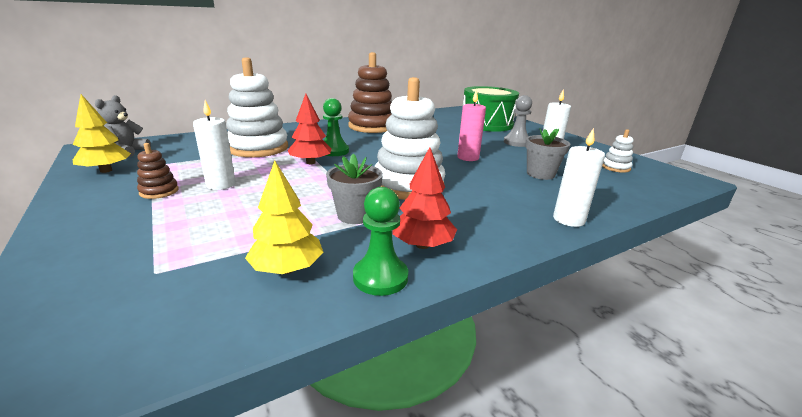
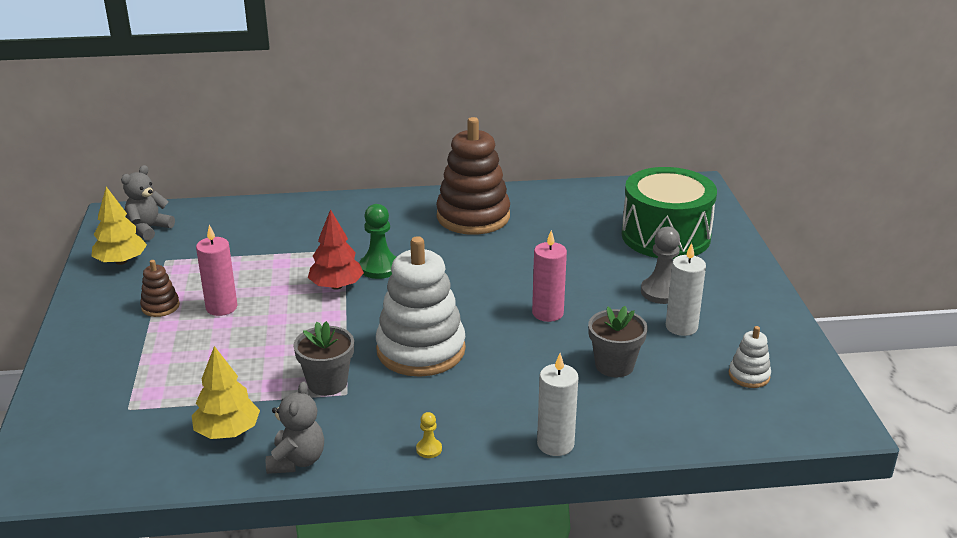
camera: 25 degrees right, 5 degrees up
white candle [193,100,236,190] -> pink candle [196,225,237,316]
white stacking toy [226,57,288,157] -> none
green pawn [353,187,408,296] -> grey teddy bear [266,381,324,474]
red tree [392,147,457,249] -> none
none -> yellow pawn [416,412,442,458]

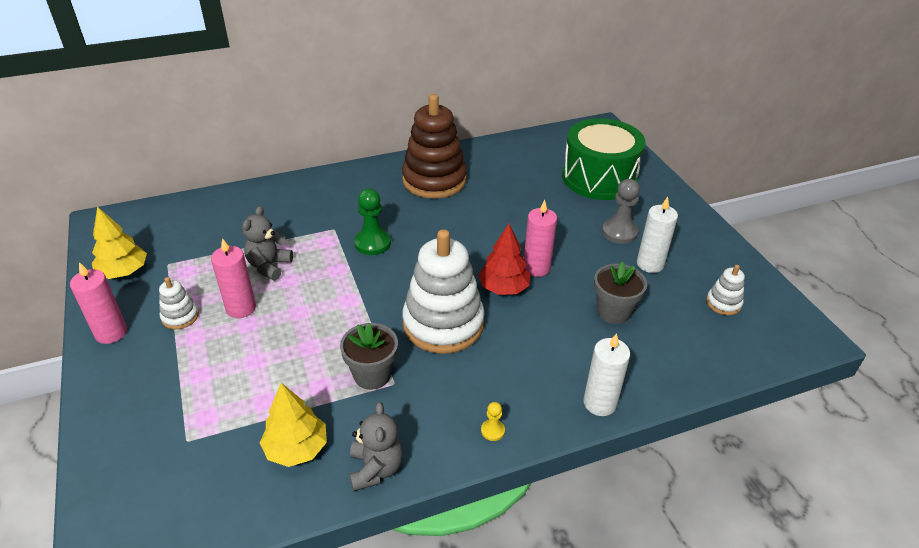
camera: 15 degrees left, 10 degrees up
grey teddy bear [121,165,175,240] -> grey teddy bear moved to [242,206,293,280]
brown stacking toy [140,260,180,317] -> white stacking toy [159,277,199,329]
red tree [308,209,364,290] -> red tree moved to [478,224,530,295]
none -> pink candle [70,262,127,344]

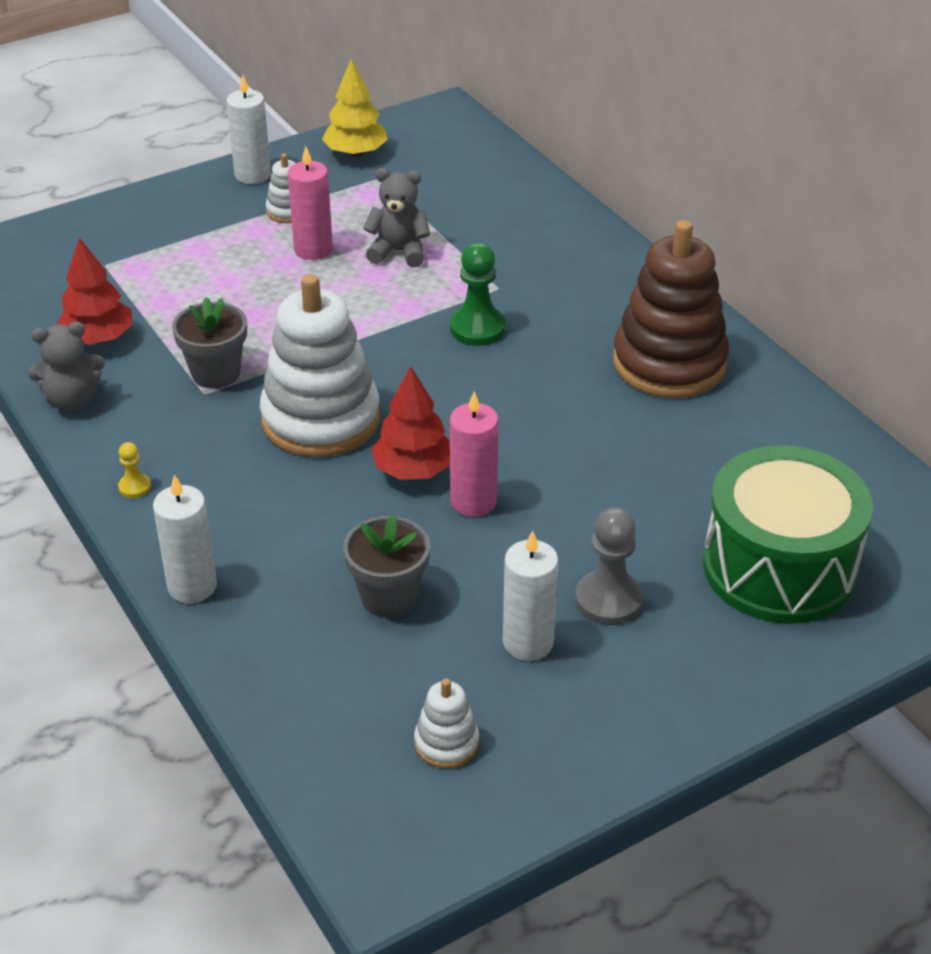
camera: 80 degrees right, 0 degrees up
pink candle [70,262,127,344] -> white candle [226,75,271,184]
yellow tree [260,383,327,467] -> red tree [56,238,133,345]

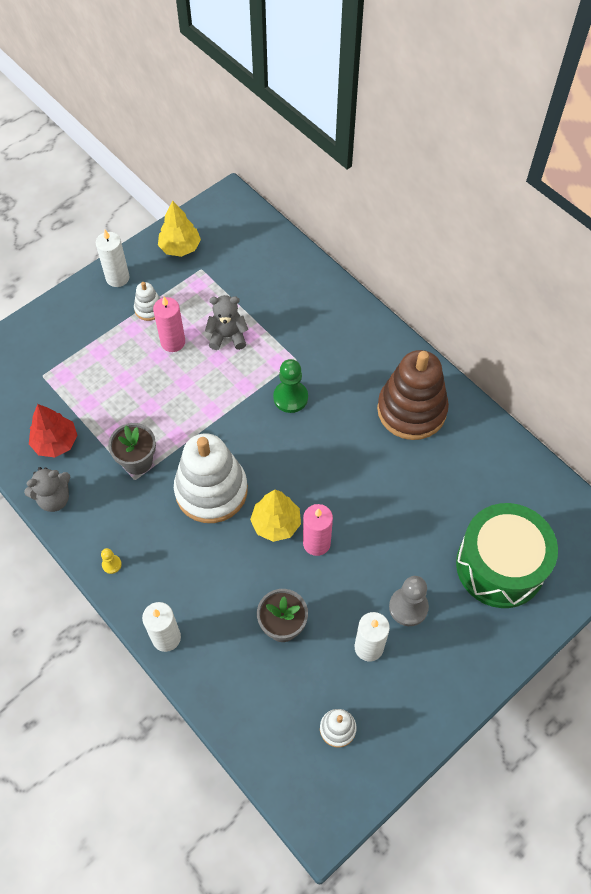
camera: 10 degrees left, 20 degrees up
red tree [371,366,450,480] -> yellow tree [250,490,301,542]

